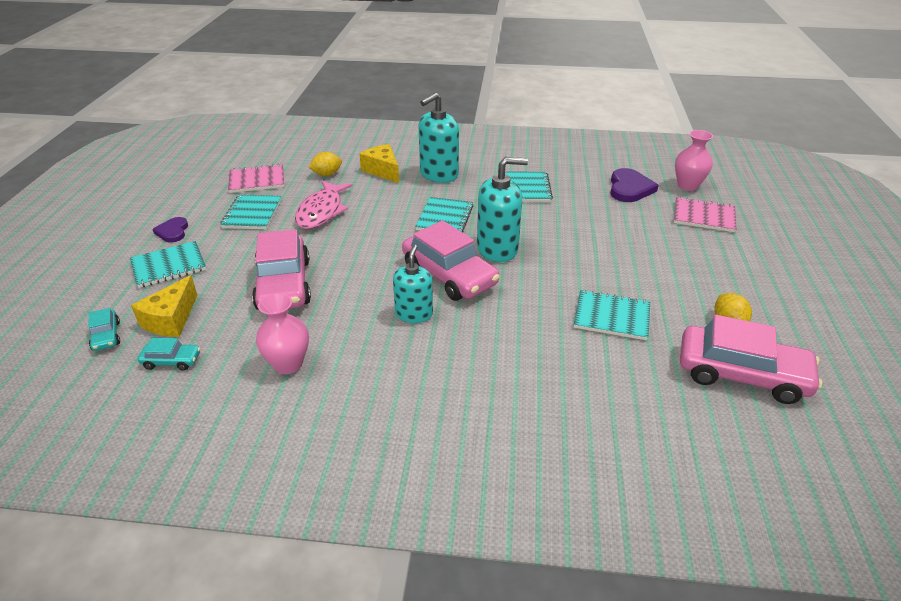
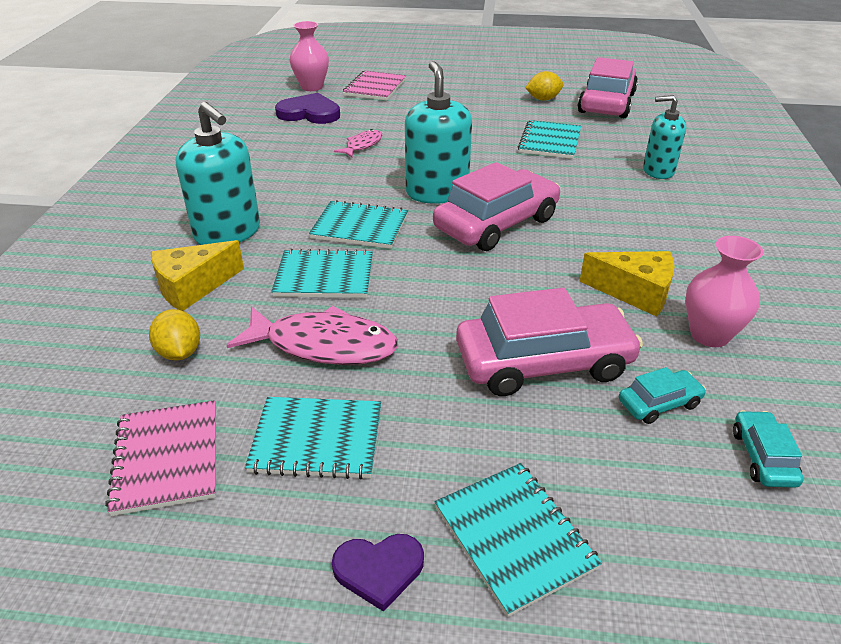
camera: 90 degrees left, 0 degrees up
turquoise car [88,308,120,351] -> turquoise car moved to [619,367,706,424]
yellow cheese [131,275,197,337] -> yellow cheese moved to [580,251,674,317]
turquoise soap dispenser [393,245,433,323] -> turquoise soap dispenser moved to [643,95,686,179]
turquoise notebook [505,171,553,202] -> turquoise notebook moved to [271,249,373,298]
none -> pink fish [334,129,383,158]

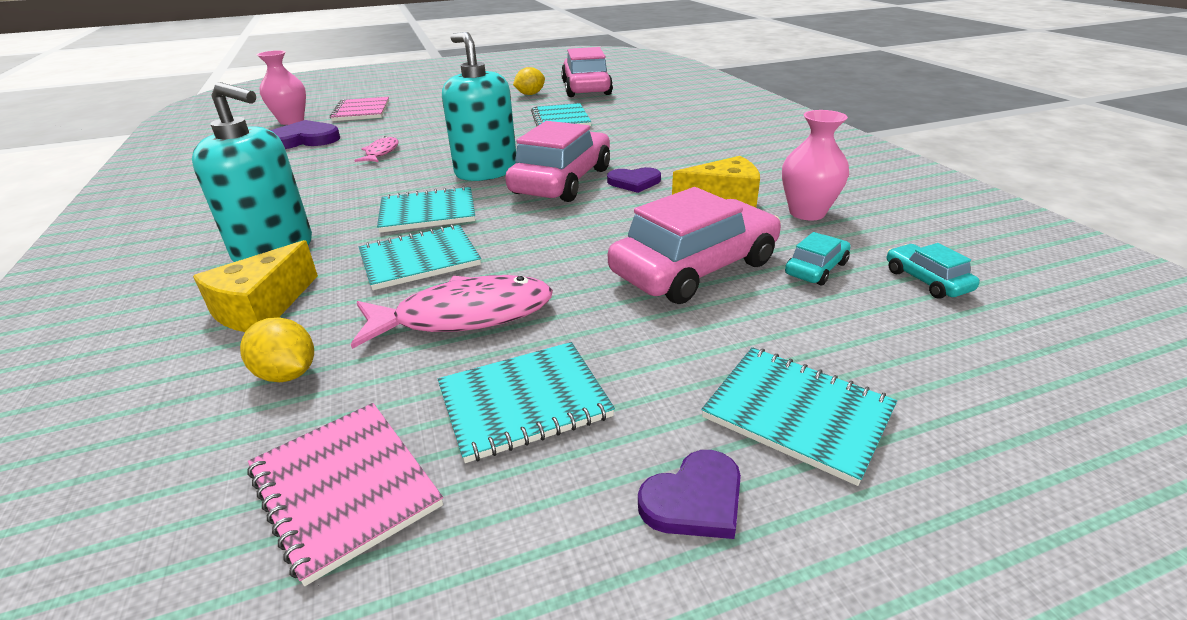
camera: 25 degrees left, 5 degrees down
turquoise soap dispenser [643,95,686,179] -> none
none -> purple heart [607,167,661,193]

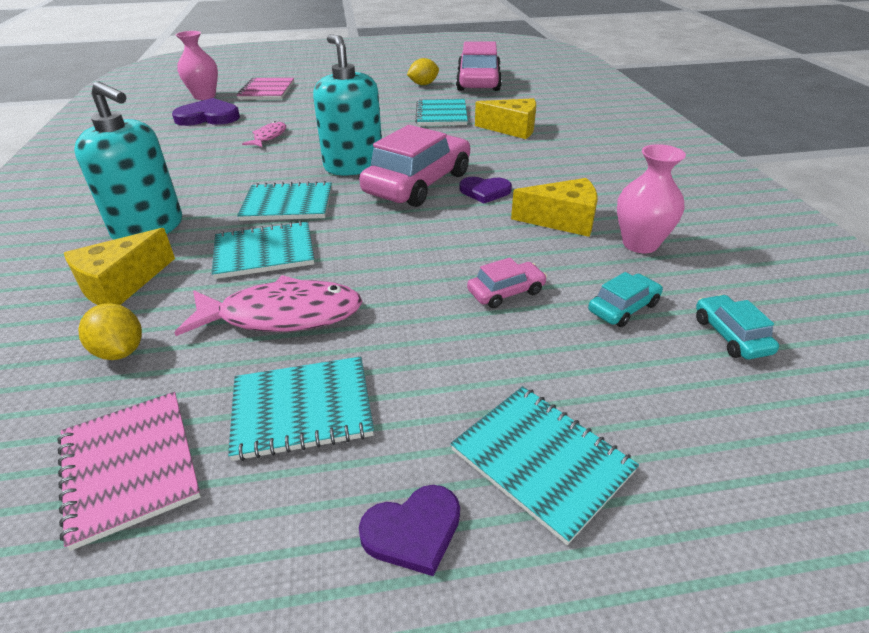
camera: 10 degrees right, 5 degrees up
pink car [608,187,781,304] -> pink car [467,258,547,308], size x0.46
none -> yellow cheese [475,98,536,139]

